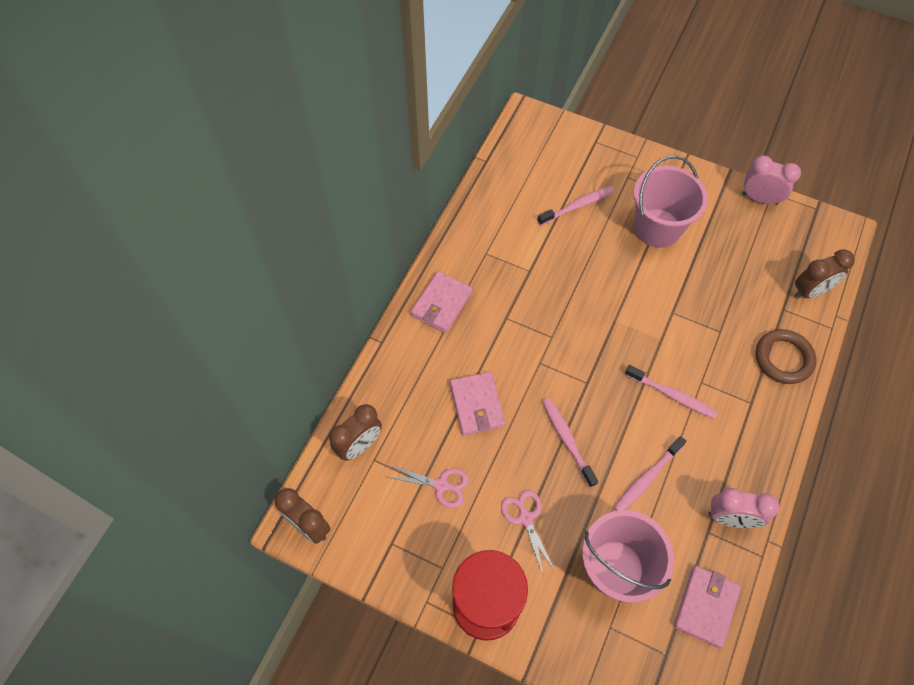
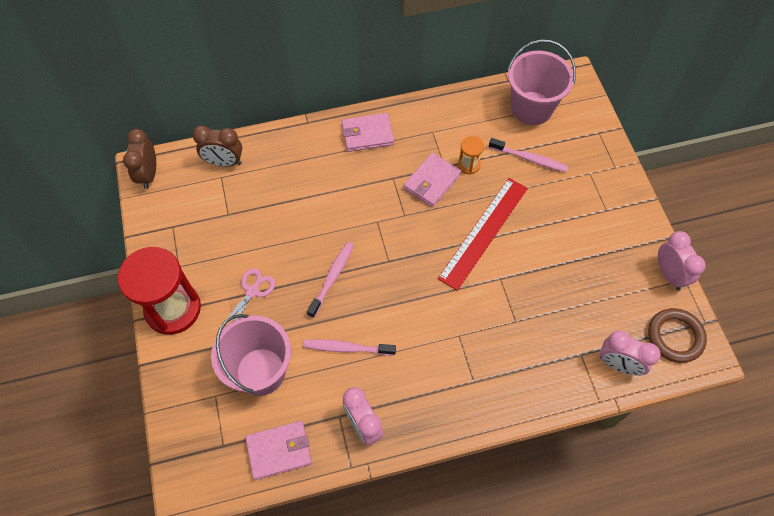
camera: 50 degrees right, 0 degrees up
pink scissors [387,465,469,508] -> none
pink wallet [450,372,505,435] -> pink wallet moved to [403,153,461,207]
pink toothbrush [625,365,718,419] -> none
pink bucket [634,155,708,248] -> pink bucket moved to [507,40,576,125]
brown ring [756,329,816,384] -> brown ring moved to [648,308,707,363]
brown clock [794,249,855,299] -> pink clock [600,331,661,376]
none -> red ruler [438,178,528,291]
none -> orange hourglass [458,136,484,174]

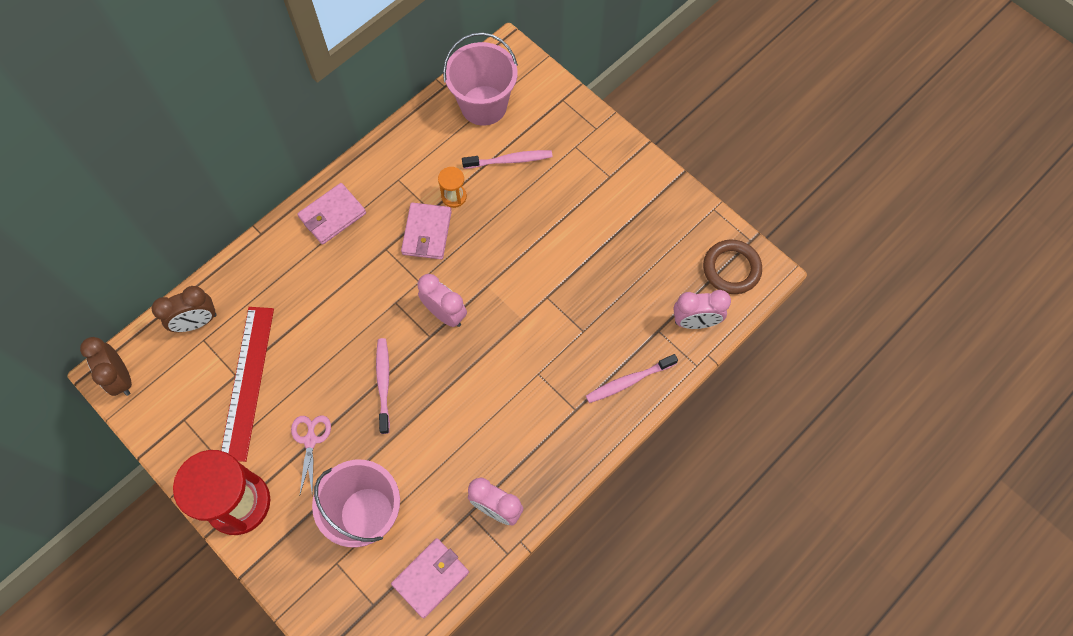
camera: 30 degrees left, 5 degrees up
pink toothbrush [303,339,396,356] -> pink toothbrush moved to [586,354,678,403]
red ruler [438,178,528,291] -> red ruler moved to [221,307,274,462]
pink clock [658,231,706,290] -> pink clock moved to [417,274,467,327]

